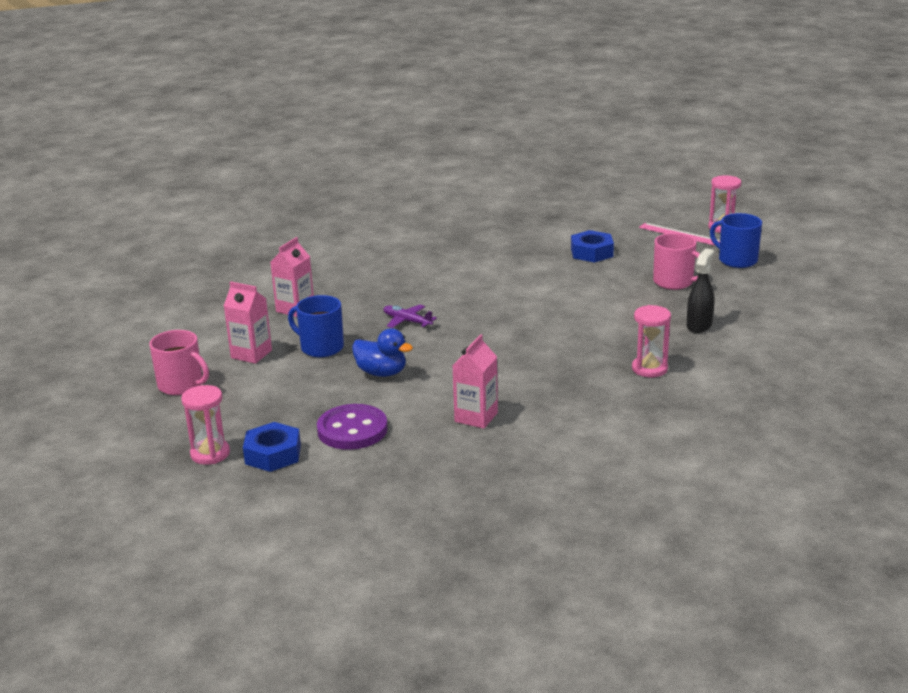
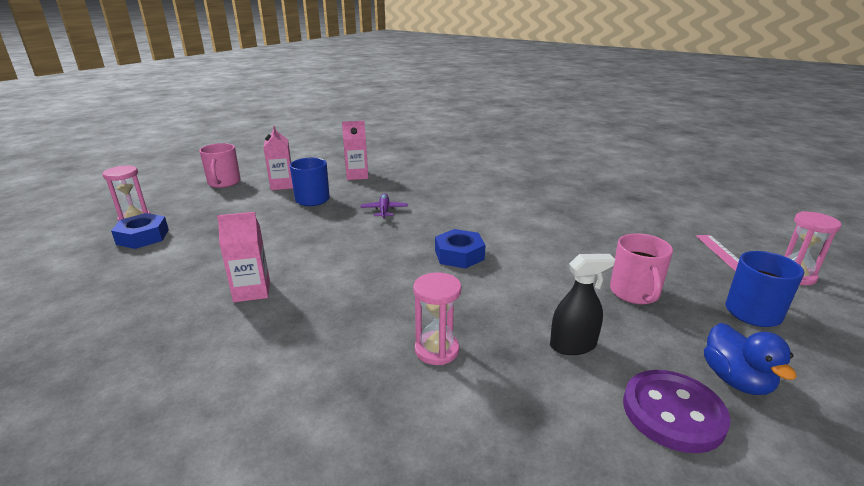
camera: 50 degrees right, 0 degrees up
purple button [317,404,388,450] -> purple button moved to [623,370,730,453]
blue duck [352,329,413,377] -> blue duck moved to [704,323,797,395]
blue nut [571,230,614,263] -> blue nut moved to [435,229,486,269]

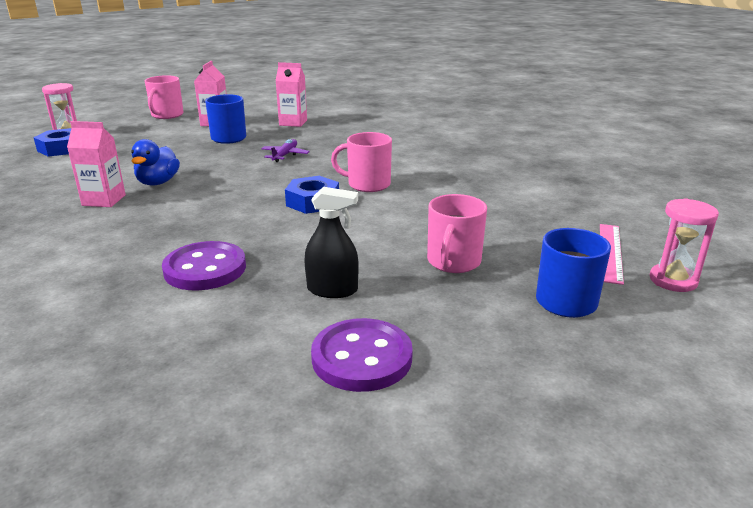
camera: 20 degrees right, 0 degrees up
pink hourglass [413,272,461,365] -> purple button [162,241,246,290]
blue duck [704,323,797,395] -> blue duck moved to [131,139,180,186]
none -> pink mug [331,132,392,192]

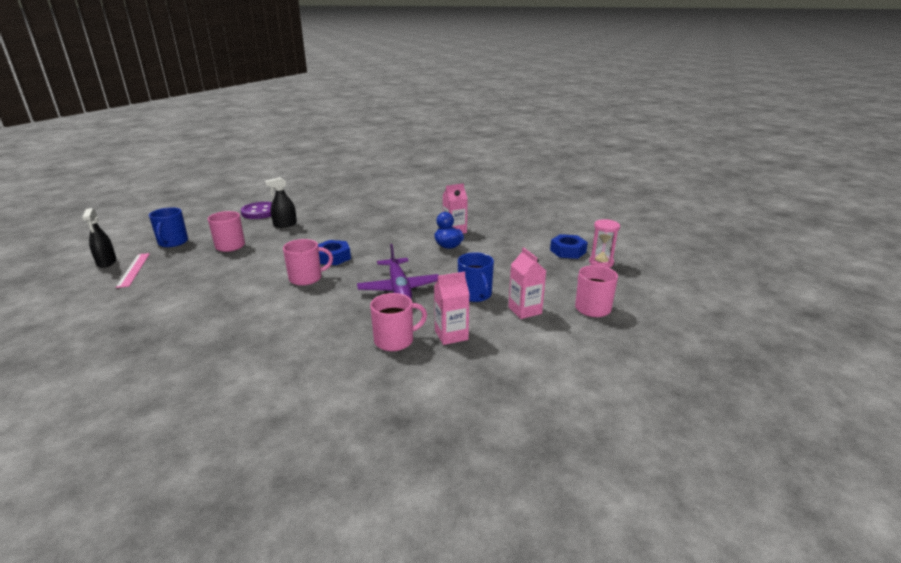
camera: 150 degrees right, 0 degrees up
purple button [162,241,246,290] -> none
purple plane [261,139,310,162] -> purple plane [357,244,439,299], size x1.87
pink hourglass [650,198,719,292] -> black spray bottle [82,208,116,268]
none -> pink mug [370,293,427,351]

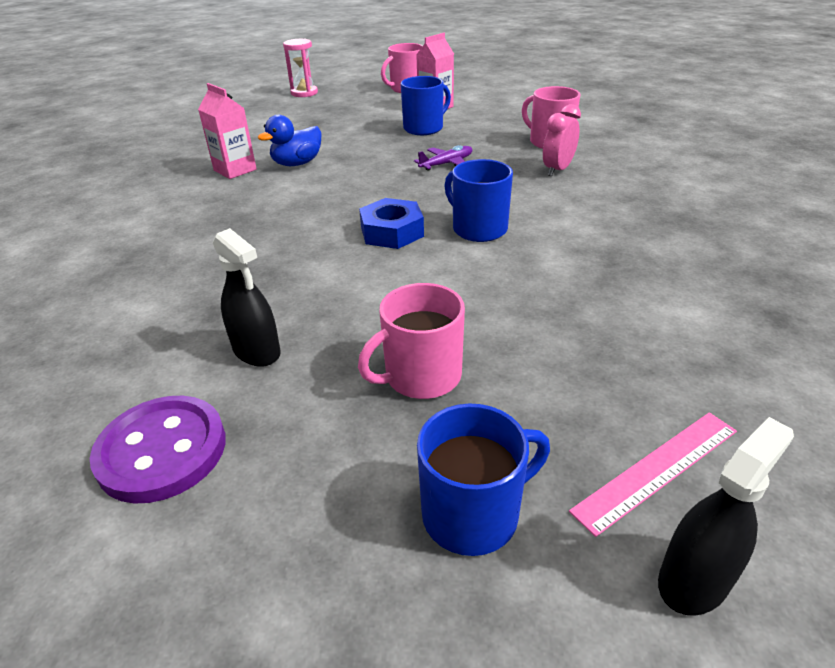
camera: 110 degrees left, 10 degrees up
pink mug [283,239,333,286] -> blue mug [444,159,513,242]
purple plane [357,244,439,299] -> purple plane [414,145,472,171], size x0.53
pink carton [434,271,470,345] -> none
blue nut [550,234,588,259] -> none
none -> pink clock [543,104,581,176]

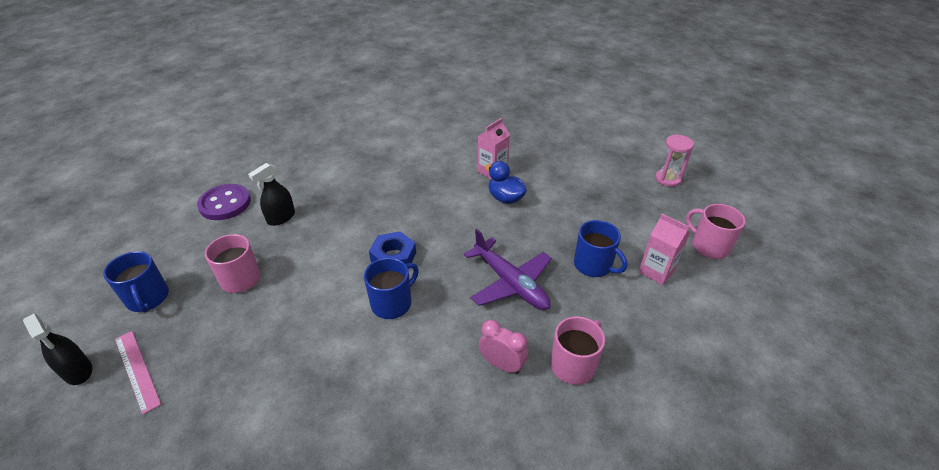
camera: 85 degrees right, 5 degrees up
purple plane [414,145,472,171] -> purple plane [464,229,552,310], size x1.87

